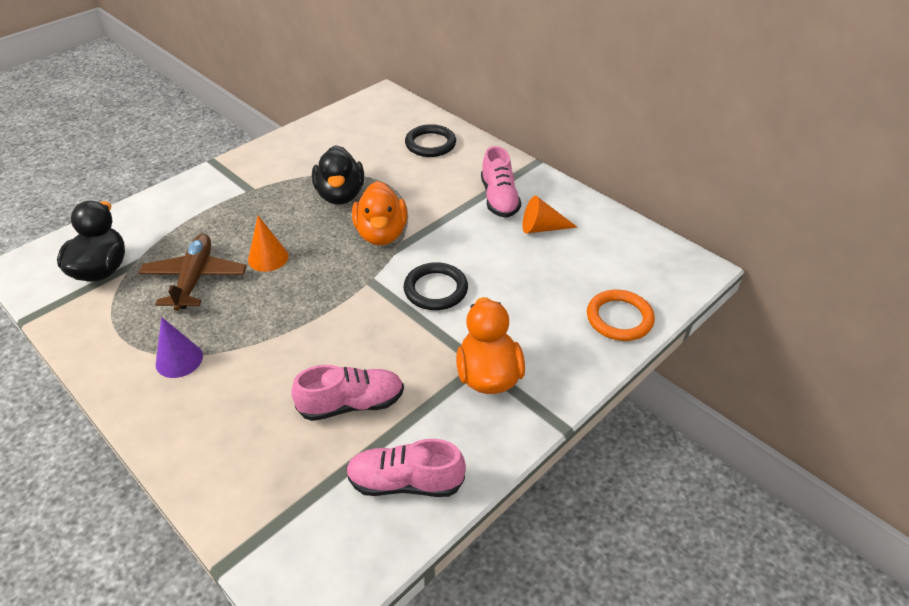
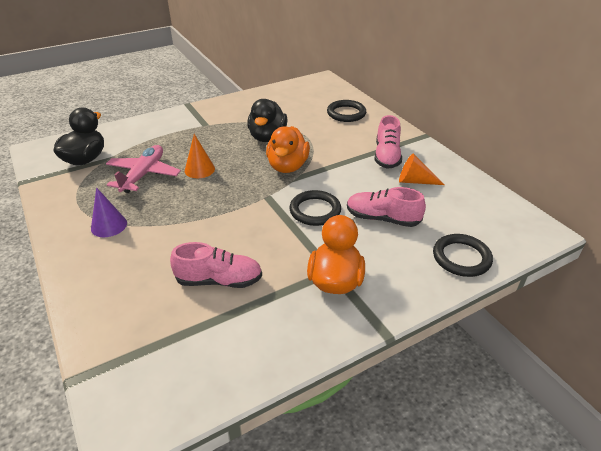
camera: 15 degrees right, 5 degrees down
brown plane [139,234,247,311] -> pink plane [106,145,181,193]
pink shoe [346,439,466,497] -> pink shoe moved to [347,187,426,227]
orange ring [587,290,655,341] -> black ring [433,234,493,277]

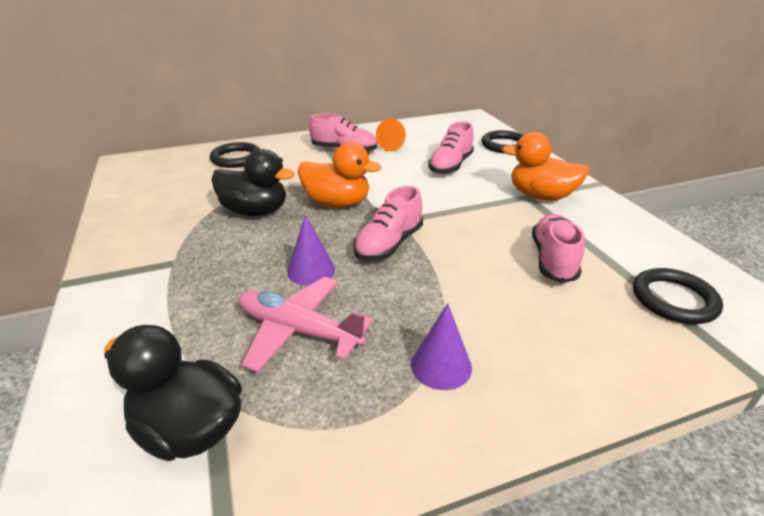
camera: 80 degrees left, 5 degrees down
orange cone [185,134,215,178] -> purple cone [287,214,335,286]
black ring [289,190,341,226] -> black ring moved to [633,268,723,324]
none -> pink shoe [353,186,423,261]

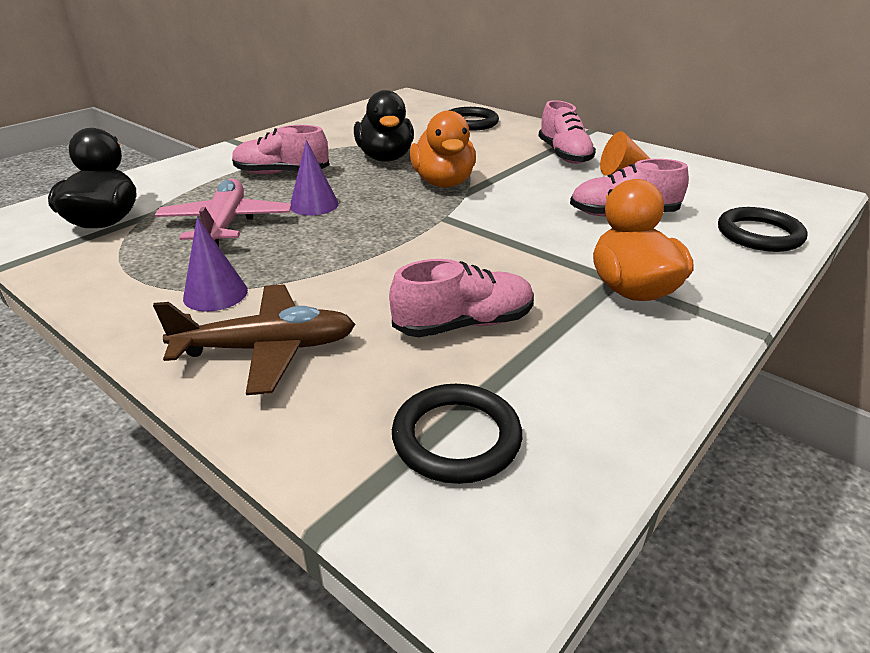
camera: 60 degrees right, 0 degrees up
pink shoe [353,186,423,261] -> pink shoe moved to [232,125,329,175]
none -> brown plane [153,284,356,395]

